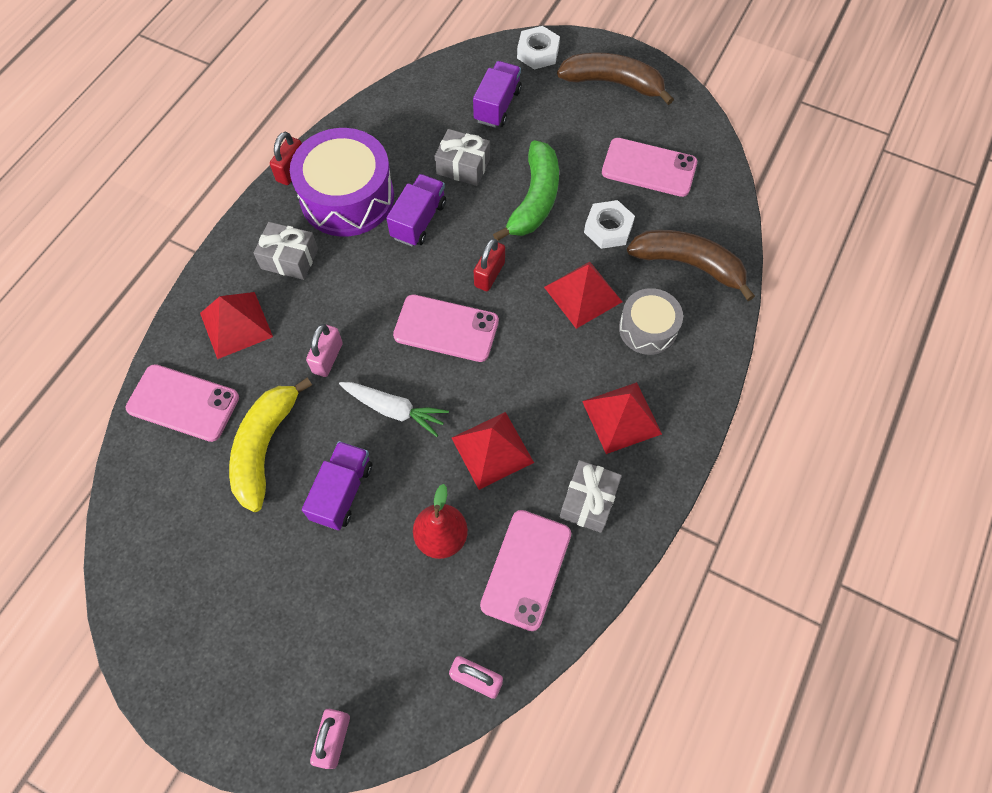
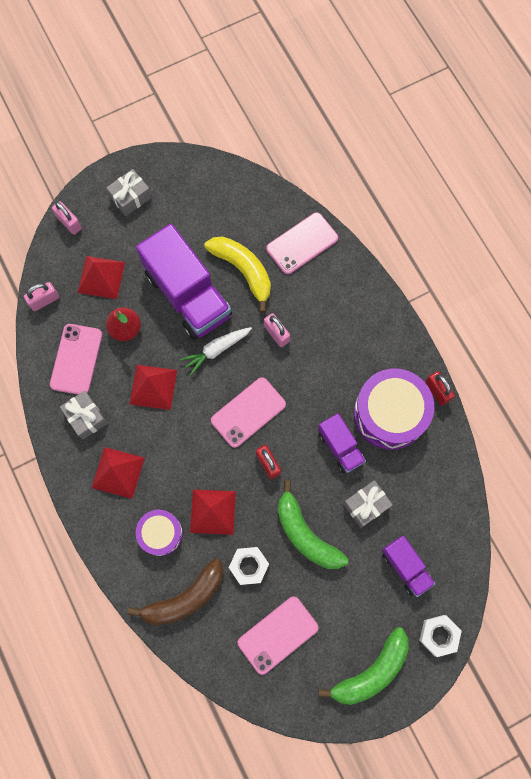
camera: 125 degrees right, 10 degrees up
red pyramid [200,292,273,359] -> red pyramid moved to [78,256,125,299]
grey gift [253,222,318,280] -> grey gift moved to [106,169,152,216]
purple truck [302,441,372,530] -> purple truck [136,224,232,340], size x1.94
pink phone [480,510,571,631] -> pink phone turned 45 degrees clockwise [50,324,102,395]
brown banana [557,52,674,105] -> green banana [319,627,409,705]
grey drum [619,288,683,355] -> purple drum [136,510,183,556]

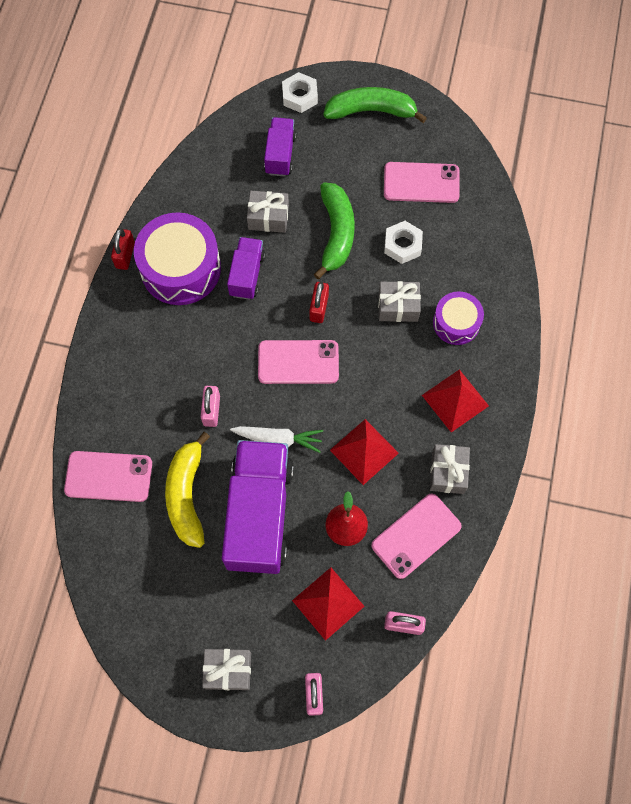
camera: 140 degrees left, 5 degrees down
brown banana [127,558,223,625] -> none
red pyramid [190,490,236,535] -> grey gift [378,281,421,322]

